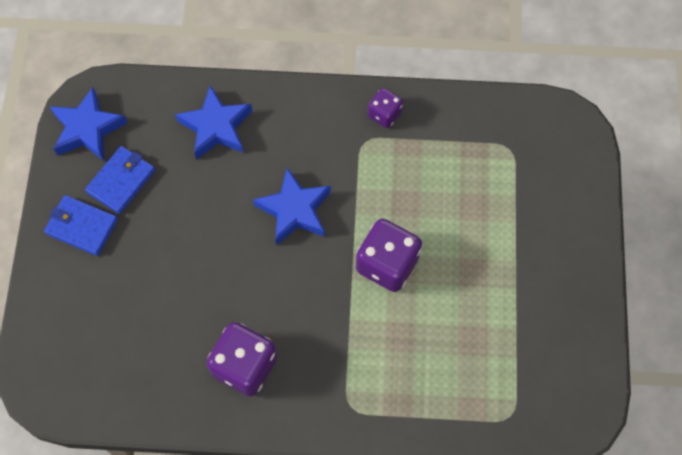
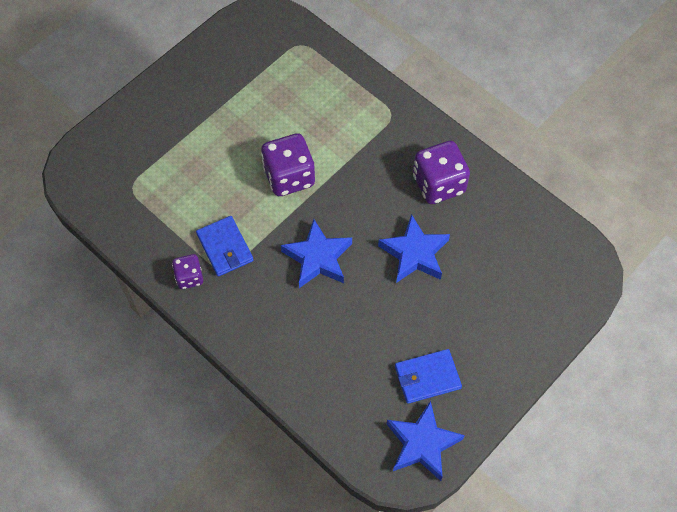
camera: 140 degrees left, 5 degrees down
blue wallet [44,195,118,256] -> blue wallet moved to [196,216,253,277]
blue star [175,85,252,160] -> blue star moved to [378,214,450,283]

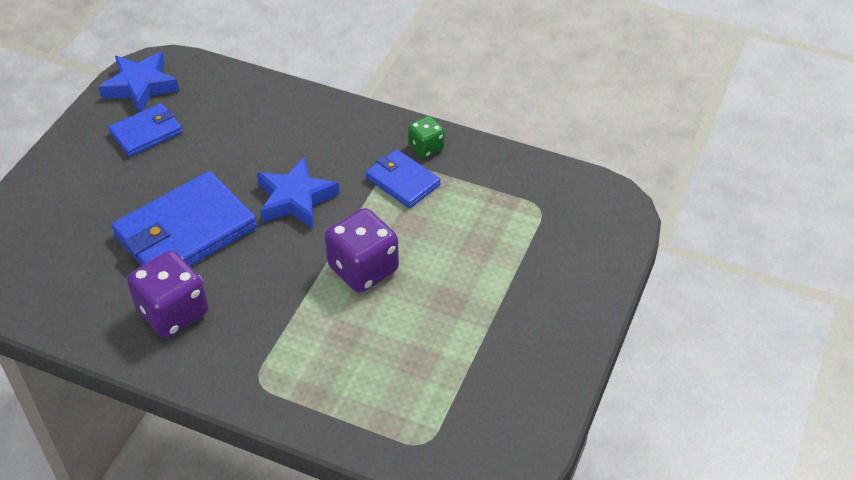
camera: 160 degrees right, 15 degrees down
purple dice [172,254,203,289] -> green dice [408,116,445,158]
blue star [378,214,450,283] -> blue wallet [112,171,257,266]

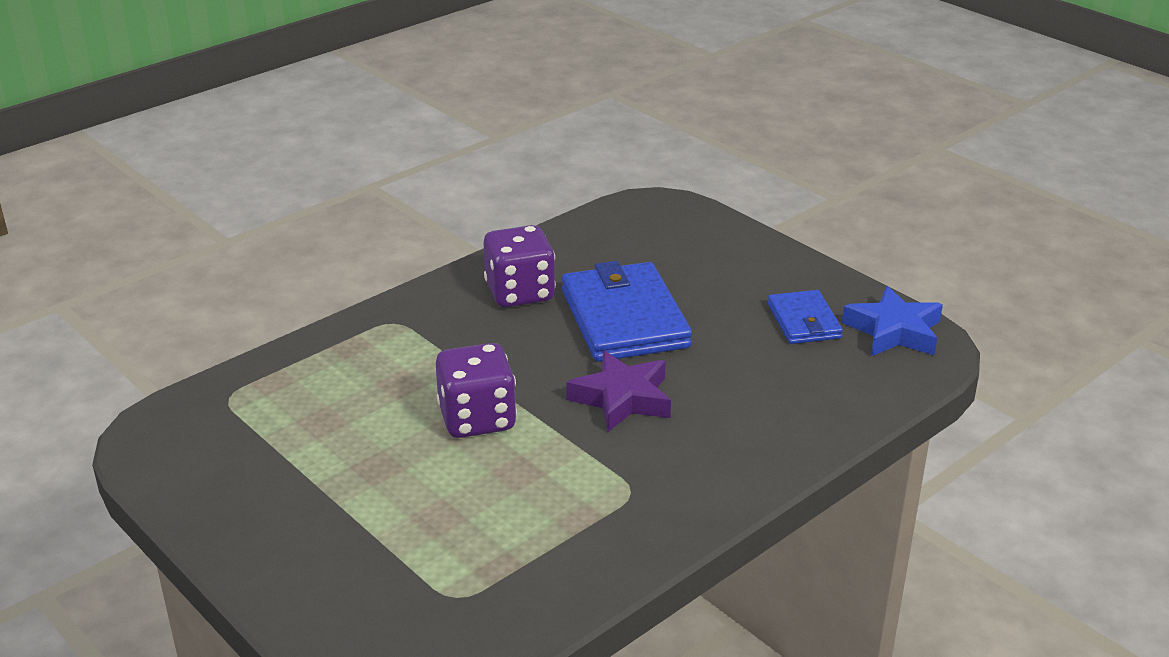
camera: 115 degrees right, 15 degrees down
blue star [257,157,339,228] -> purple star [566,351,671,432]
blue wallet [366,149,441,208] -> none
green dice [408,116,445,158] -> none

